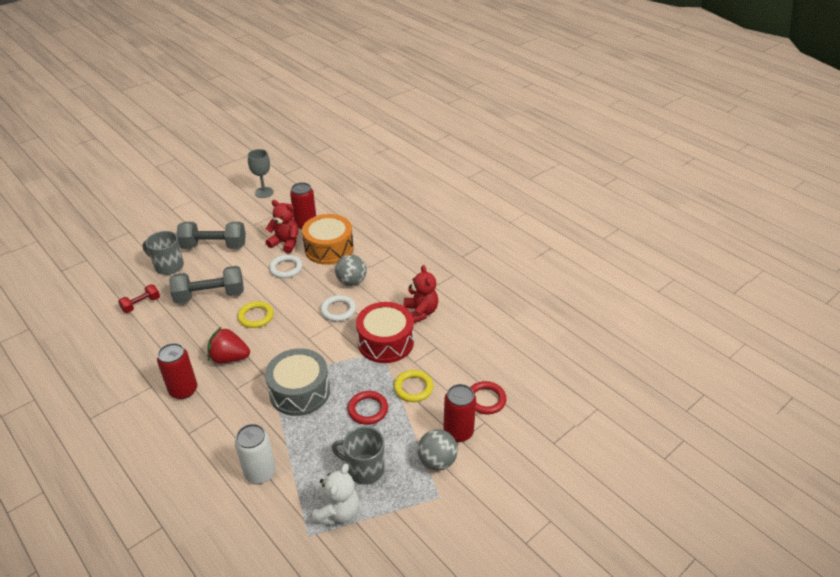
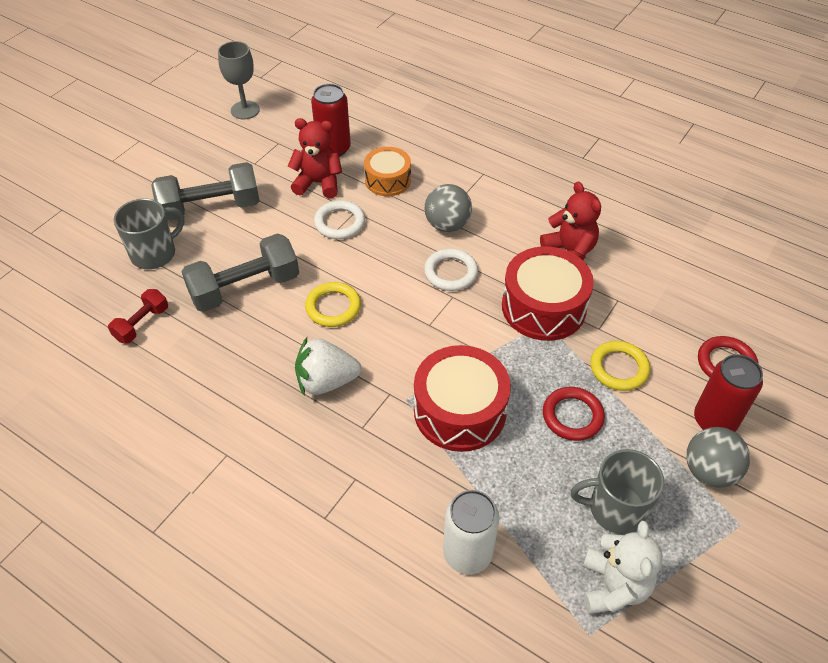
camera: 15 degrees left, 10 degrees up
grey mug [142,231,184,275] -> grey mug turned 135 degrees clockwise [114,198,184,269]
red can [157,343,197,399] -> none
red strawberry [207,327,250,363] -> white strawberry [295,337,361,396]
grey drum [265,348,330,416] -> red drum [414,345,511,452]
orange drum [302,214,354,265] -> orange drum [364,147,411,196], size x0.62

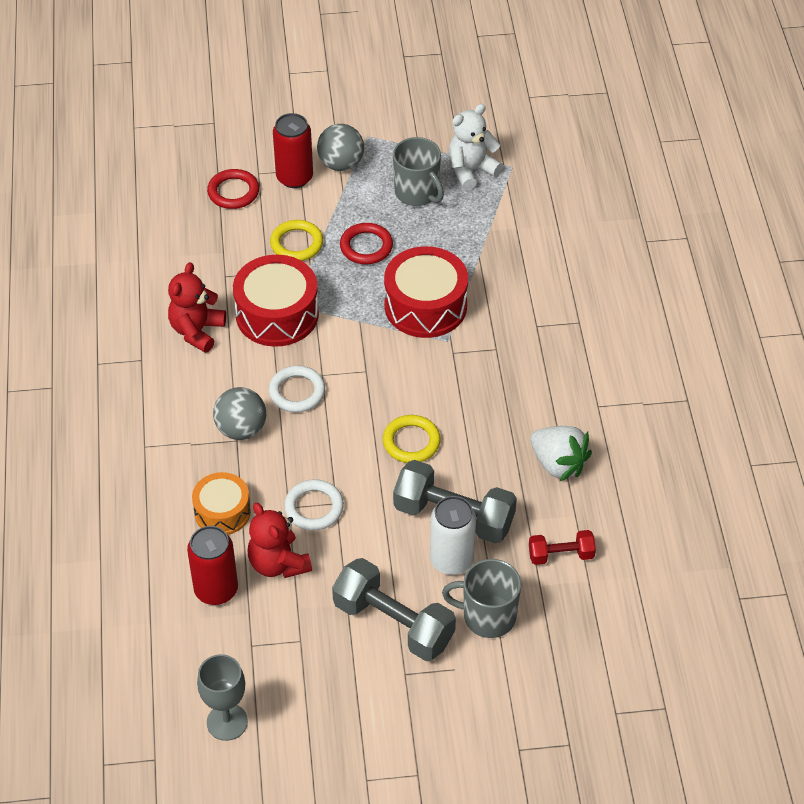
camera: 130 degrees left, 0 degrees up
white strawberry [295,337,361,396] -> white strawberry moved to [530,426,592,482]
white can [443,490,500,575] -> white can moved to [430,496,476,575]

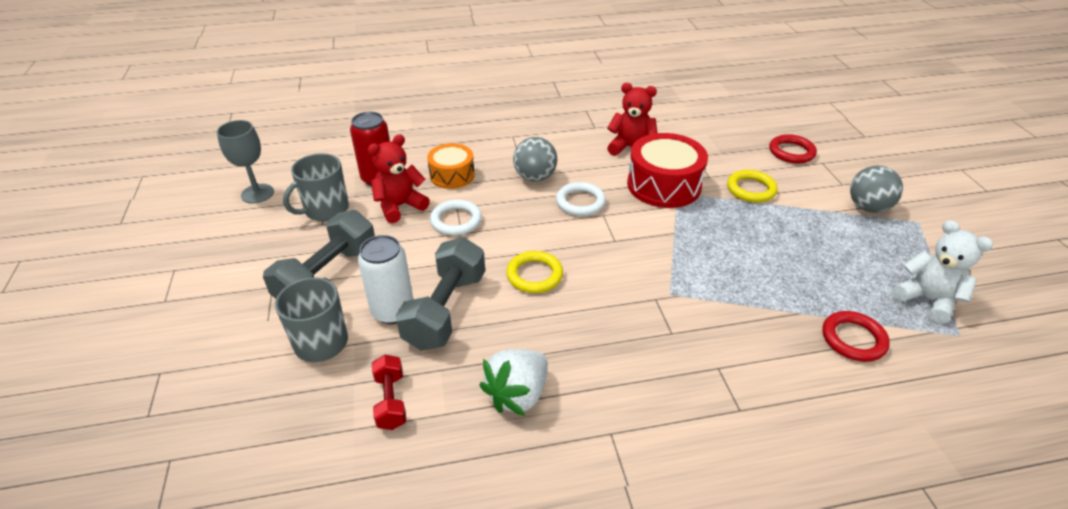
camera: 85 degrees right, 10 degrees down
red can [273,113,313,188] -> none
red ring [340,223,393,264] -> red ring moved to [822,311,890,362]
red drum [384,246,468,338] -> none
grey mug [393,137,444,206] -> grey mug moved to [283,153,349,221]

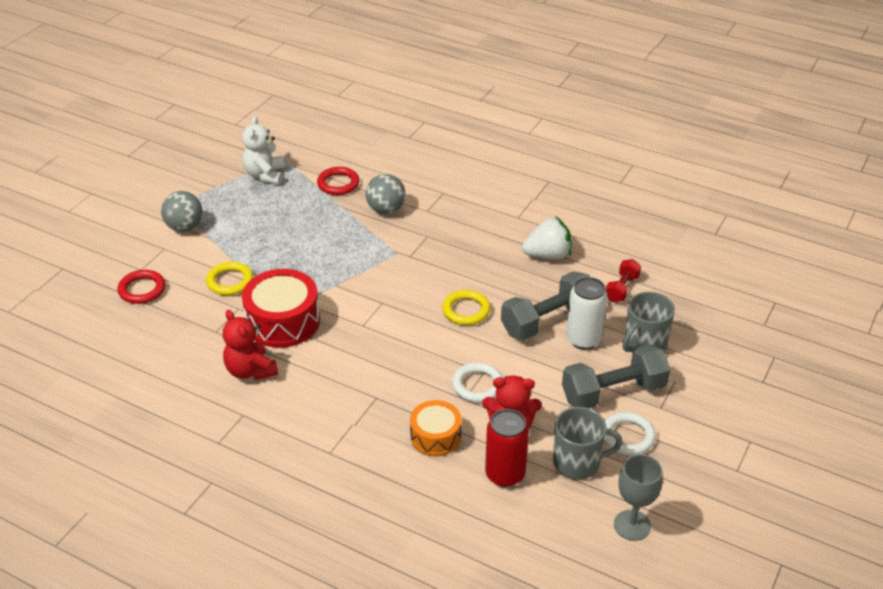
camera: 140 degrees left, 0 degrees up
grey ball [513,137,557,181] -> grey ball moved to [365,174,405,214]
white ring [556,182,606,216] -> white ring moved to [604,412,656,455]

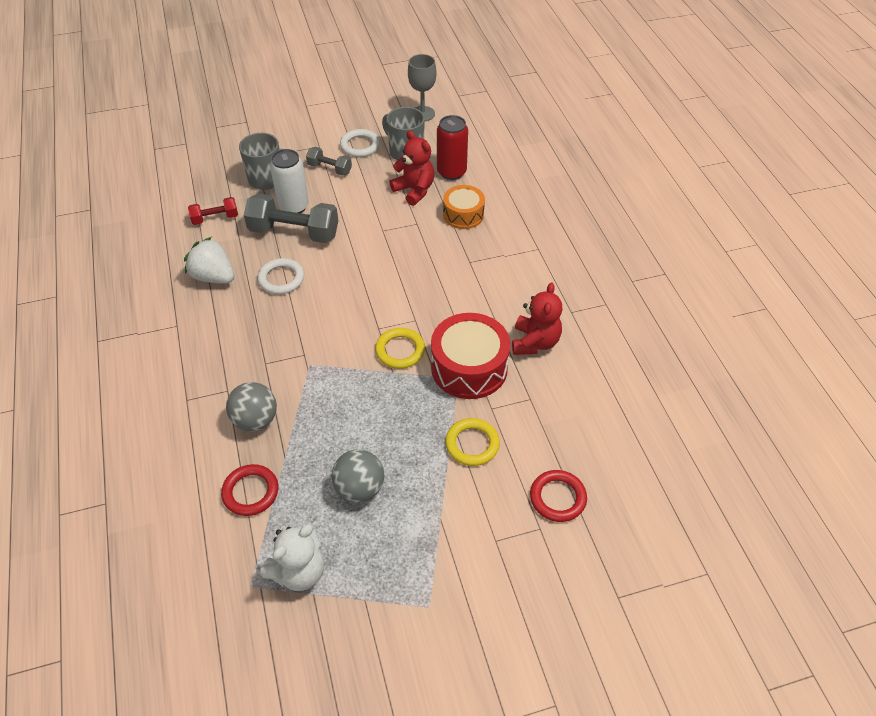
camera: 135 degrees left, 10 degrees up
grey ball [161,191,203,232] -> grey ball moved to [331,449,384,502]
yellow ring [442,290,490,325] -> yellow ring moved to [375,328,425,369]
white ring [452,363,503,403] -> white ring moved to [257,258,304,294]
grey dumbbell [562,344,670,408] -> grey dumbbell [306,147,352,176], size x0.54

